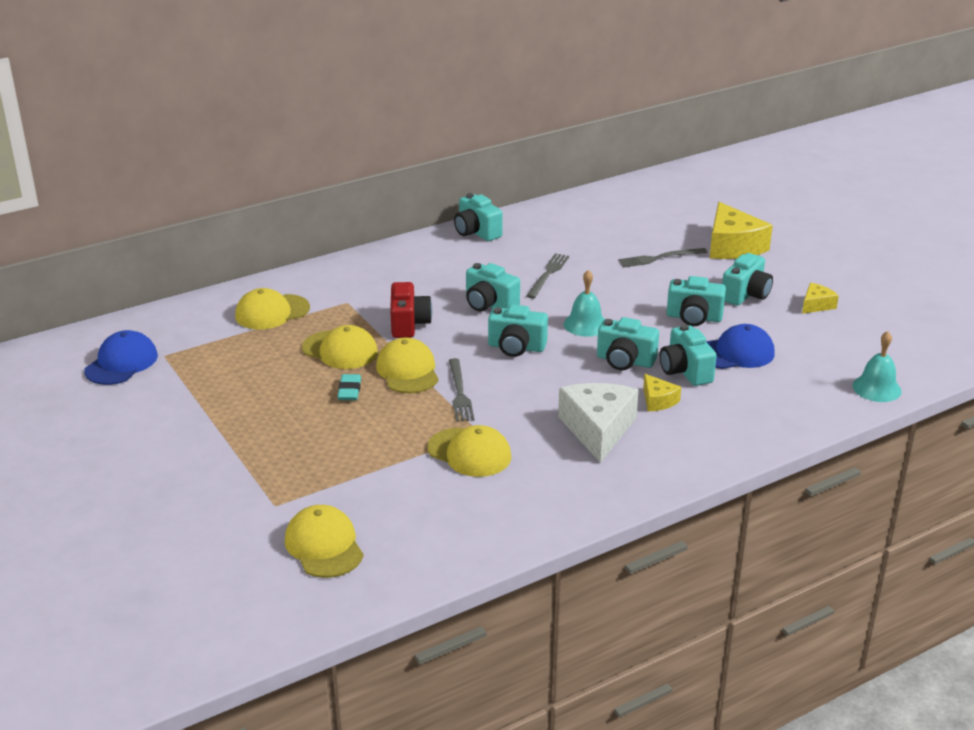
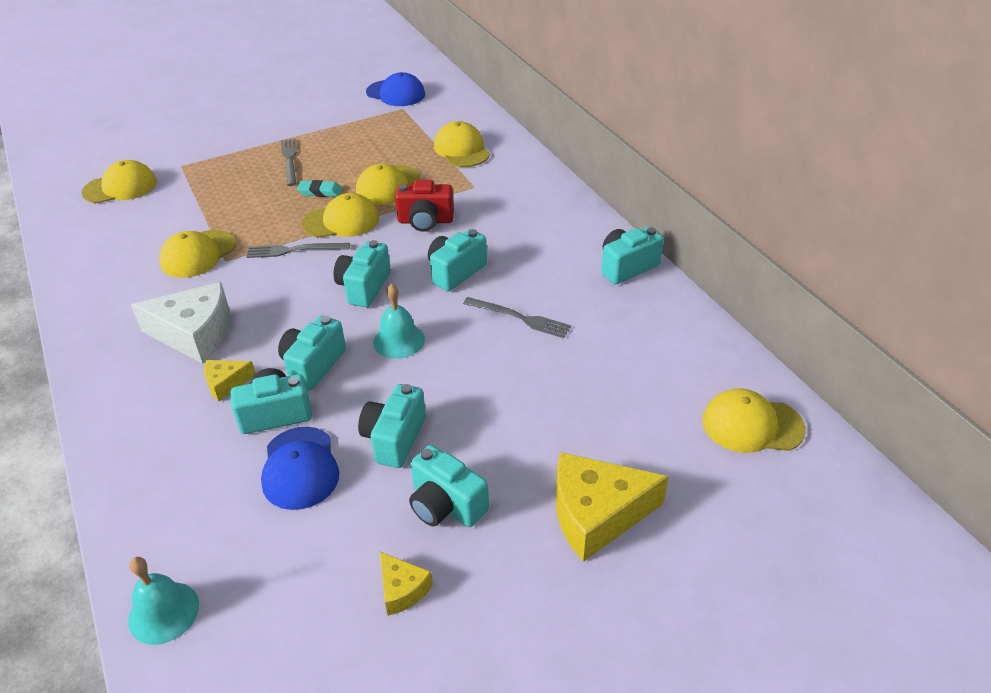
camera: 95 degrees right, 10 degrees up
grey fork [618,248,707,268] -> grey fork moved to [281,138,297,186]
none -> yellow cap [702,389,806,453]

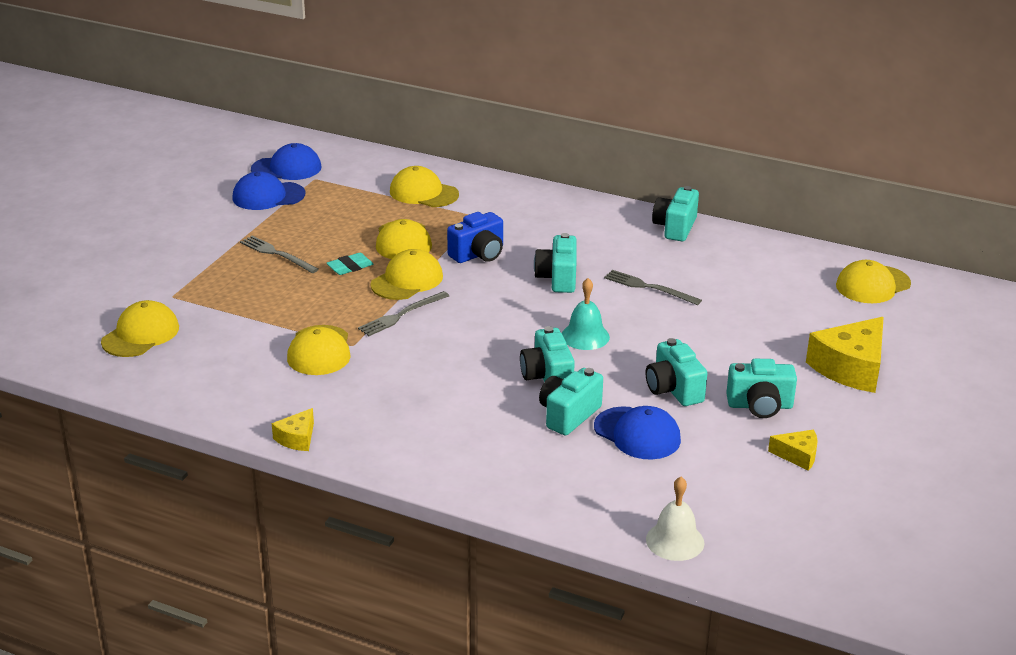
camera: 40 degrees left, 10 degrees down
turquoise bell [128,557,199,645] -> white bell [646,477,704,561]
white cheese [131,282,231,364] -> none
yellow cheese [204,360,256,402] -> yellow cheese moved to [272,408,314,451]
turquoise camera [333,240,391,307] -> none
red camera [395,180,454,232] -> blue camera [447,212,503,263]
grey fork [463,297,571,338] -> grey fork turned 135 degrees counterclockwise [604,270,702,305]
none -> blue cap [232,171,305,210]

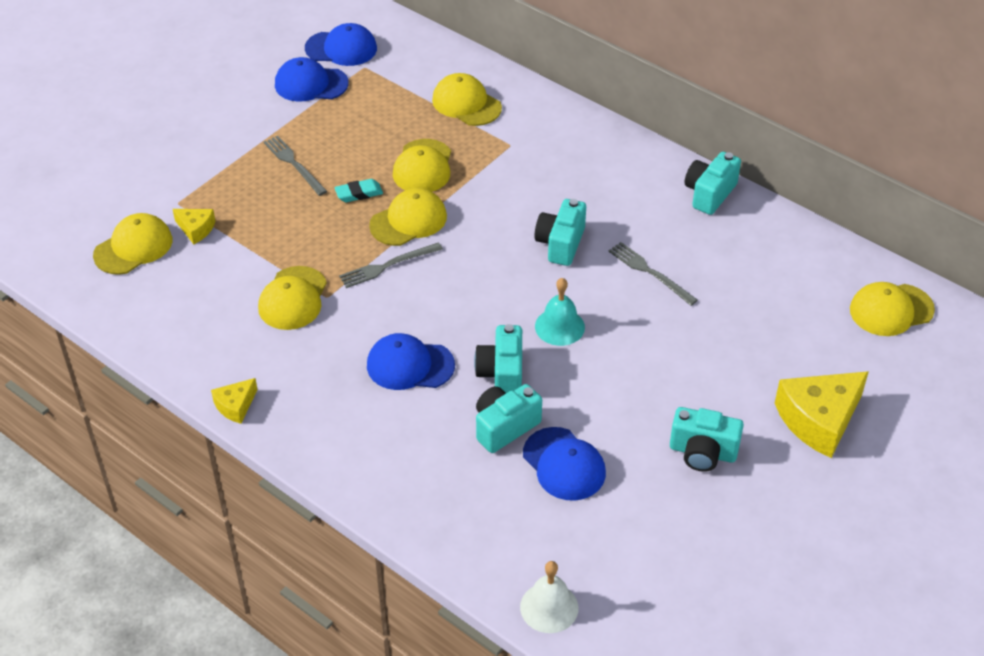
camera: 15 degrees right, 15 degrees up
blue camera [447,212,503,263] -> none
turquoise camera [646,338,708,406] -> none
yellow cheese [768,430,818,471] -> yellow cheese moved to [173,209,215,244]
none -> blue cap [367,333,455,390]

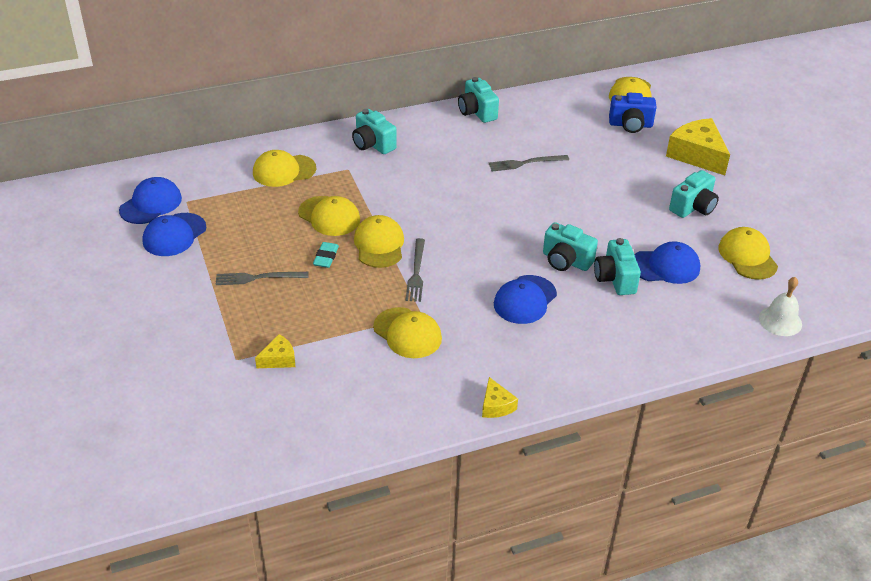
camera: 60 degrees left, 5 degrees down
yellow cap [93,213,172,275] -> yellow cap moved to [718,227,778,280]
turquoise camera [535,199,586,266] -> turquoise camera moved to [352,109,397,154]
turquoise bell [535,278,585,346] -> none
yellow cheese [775,371,869,458] -> yellow cheese turned 150 degrees clockwise [666,118,730,175]
none -> blue camera [609,92,657,133]

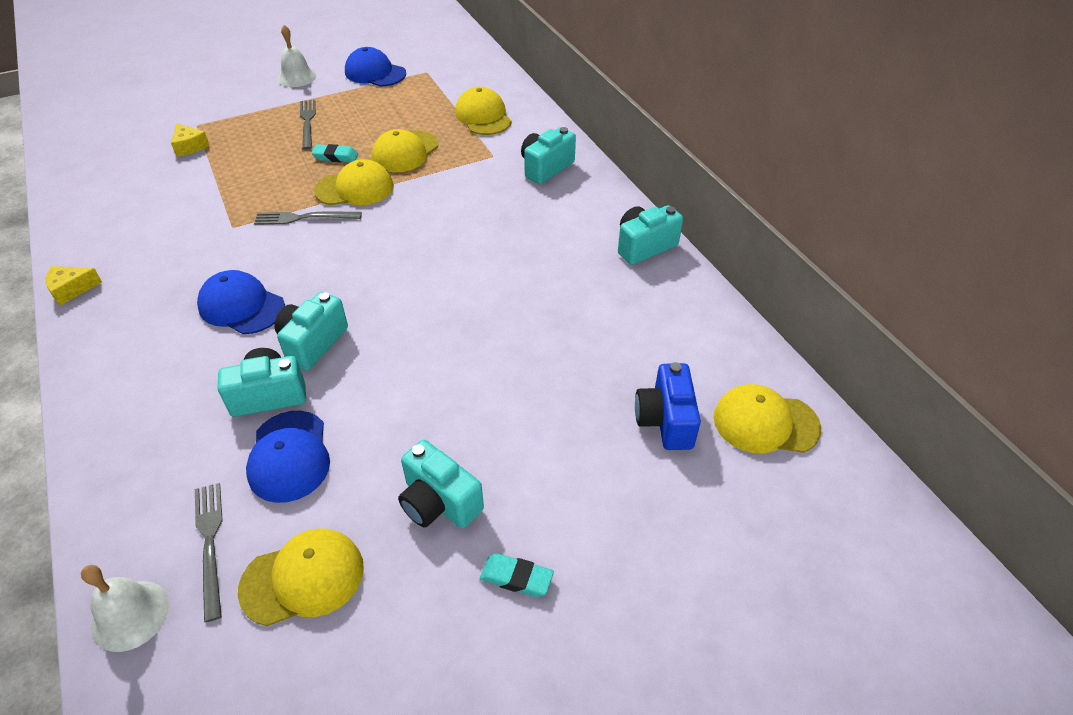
camera: 85 degrees right, 5 degrees up
blue cap [119,177,182,224] -> none
yellow cap [373,307,442,358] -> none
grey fork [489,155,569,172] -> grey fork moved to [195,483,223,622]
yellow cheese [666,118,730,175] -> none
none -> white bell [278,25,316,87]
none -> turquoise eraser [480,553,554,597]

